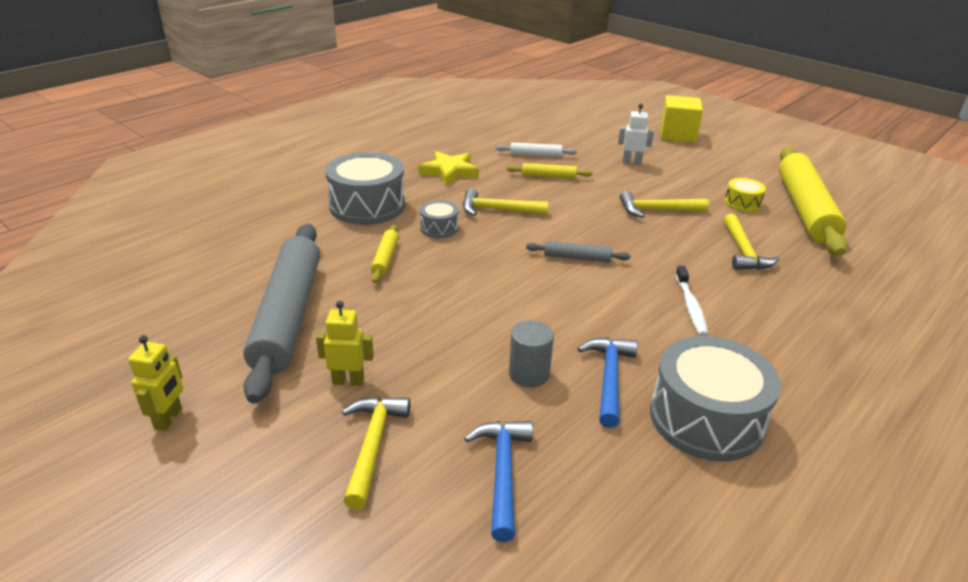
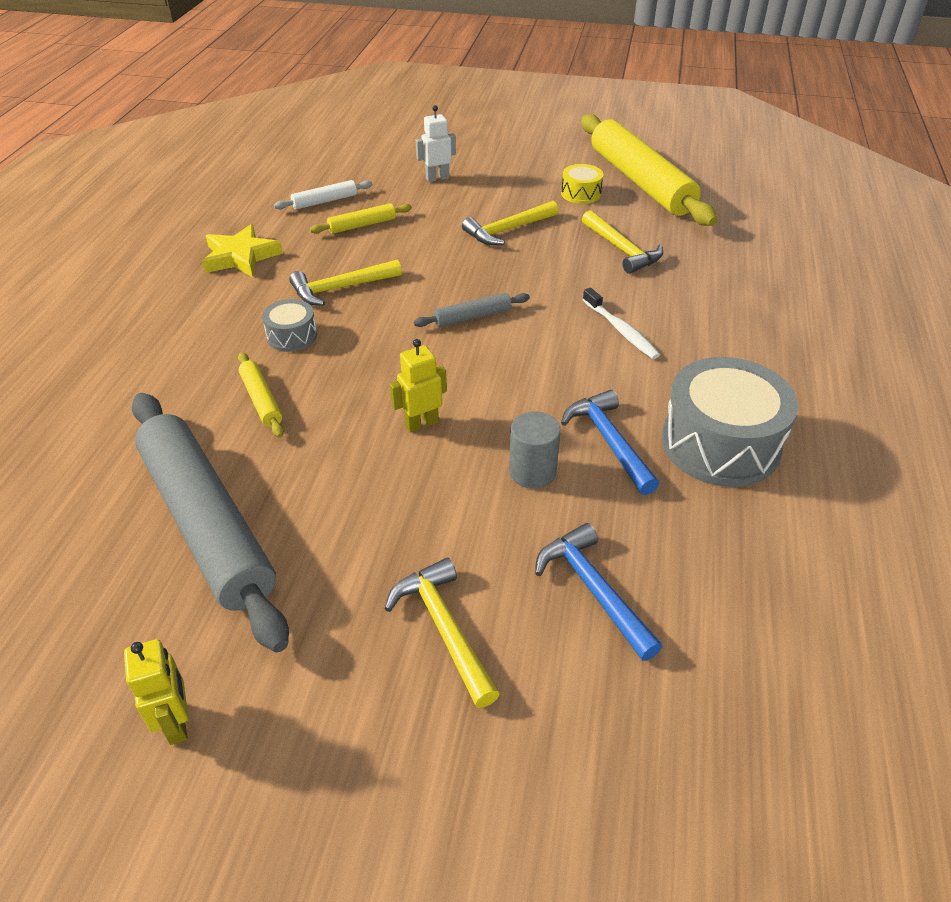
camera: 30 degrees left, 10 degrees up
yellow robot [316,301,374,386] -> yellow robot moved to [389,339,447,433]
grey drum [325,152,405,225] -> none
yellow cube [660,95,703,143] -> none

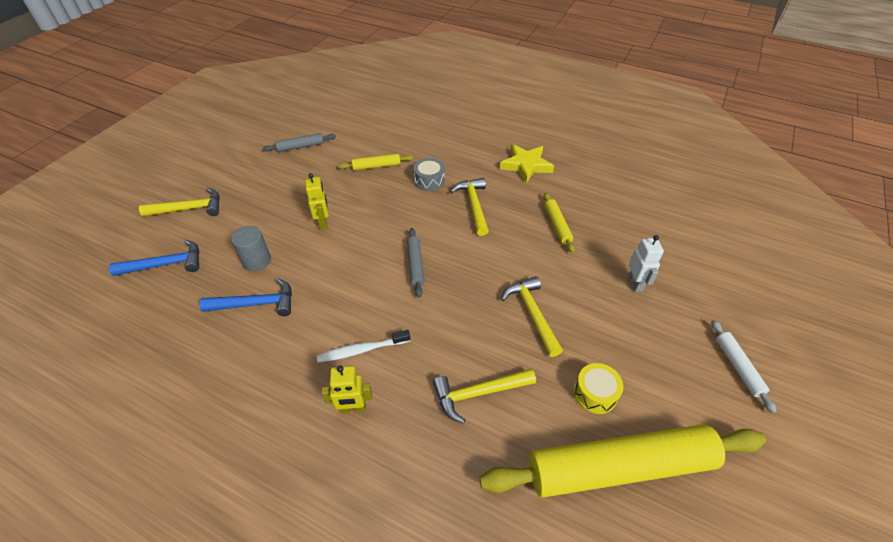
camera: 105 degrees right, 5 degrees up
yellow robot [124,639,188,745] -> yellow robot moved to [322,366,372,414]
grey rolling pin [132,393,289,652] -> grey rolling pin [262,133,336,152], size x0.42
white rolling pin [274,180,373,210] -> white rolling pin moved to [711,320,777,413]
grey drum [662,357,798,487] -> none

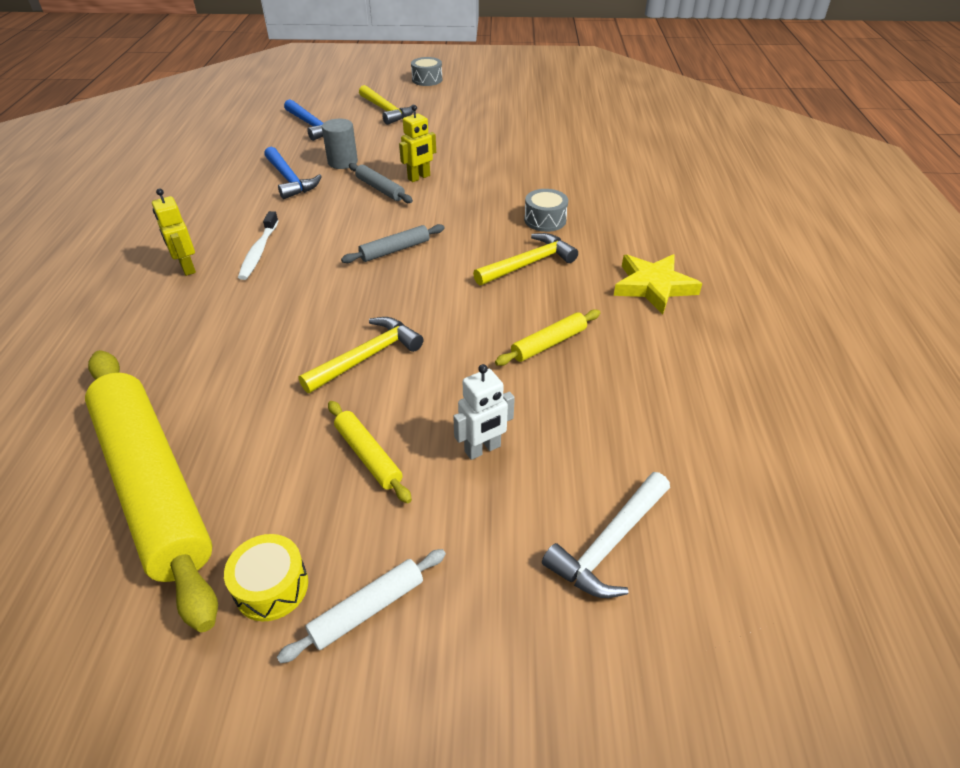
camera: 65 degrees right, 5 degrees down
grey rolling pin [262,133,336,152] -> grey rolling pin moved to [349,163,413,203]
white toothbrush [317,330,410,363] -> white toothbrush turned 135 degrees counterclockwise [238,211,278,280]
yellow rolling pin [338,154,413,170] -> yellow rolling pin moved to [328,401,412,503]
yellow hammer [433,368,536,424] -> none
yellow drum [574,363,623,414] -> yellow drum moved to [224,534,308,621]
none -> grey drum [411,57,442,86]
none -> white hammer [542,472,670,598]

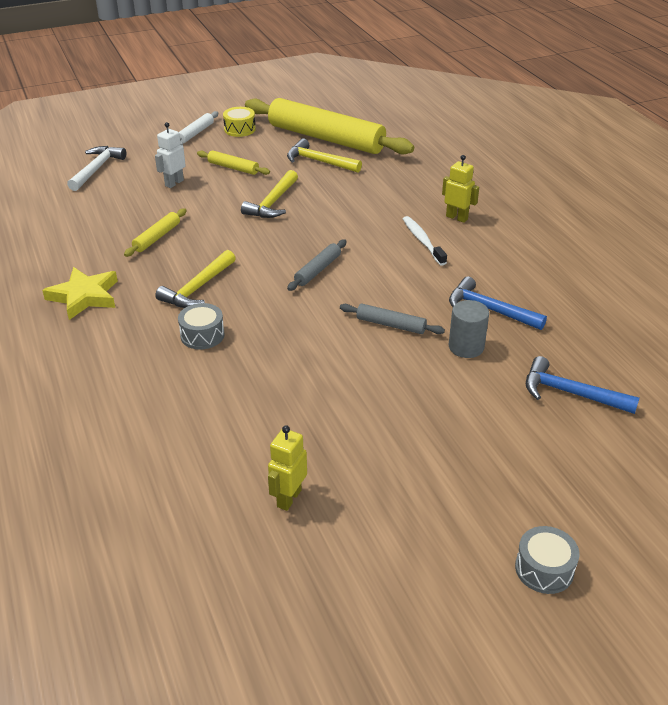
camera: 155 degrees right, 5 degrees down
yellow hammer [359,85,414,125] -> yellow hammer moved to [287,139,362,172]
yellow robot [399,105,436,182] -> yellow robot moved to [268,425,307,511]

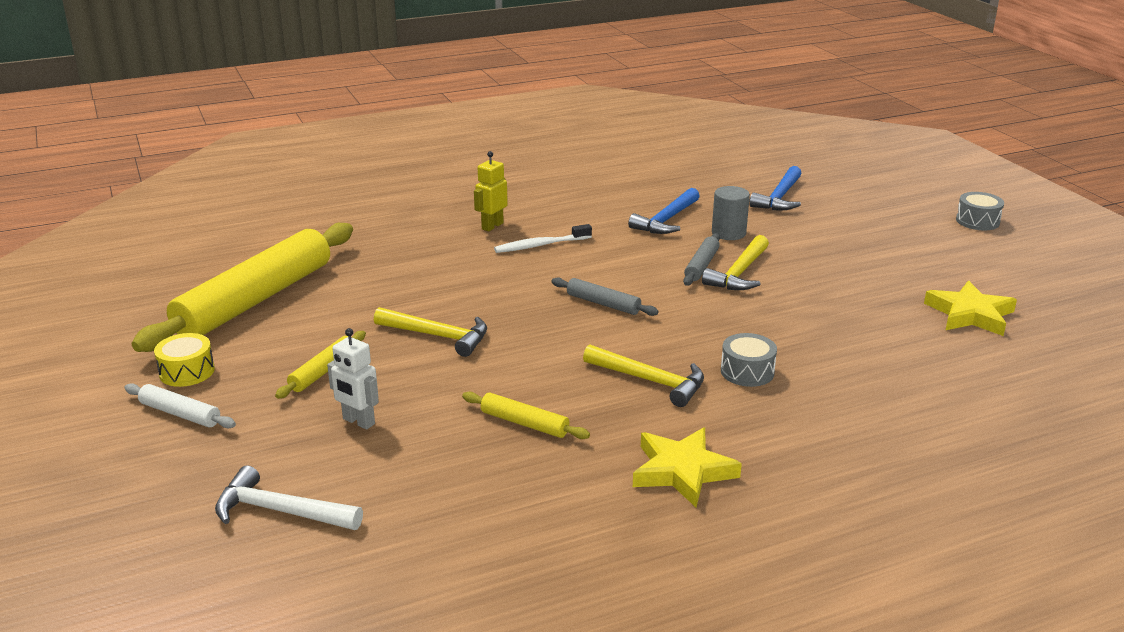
camera: 90 degrees left, 10 degrees down
yellow robot [268,425,307,511] -> yellow star [924,281,1017,336]
yellow hammer [287,139,362,172] -> yellow hammer moved to [702,235,769,290]

